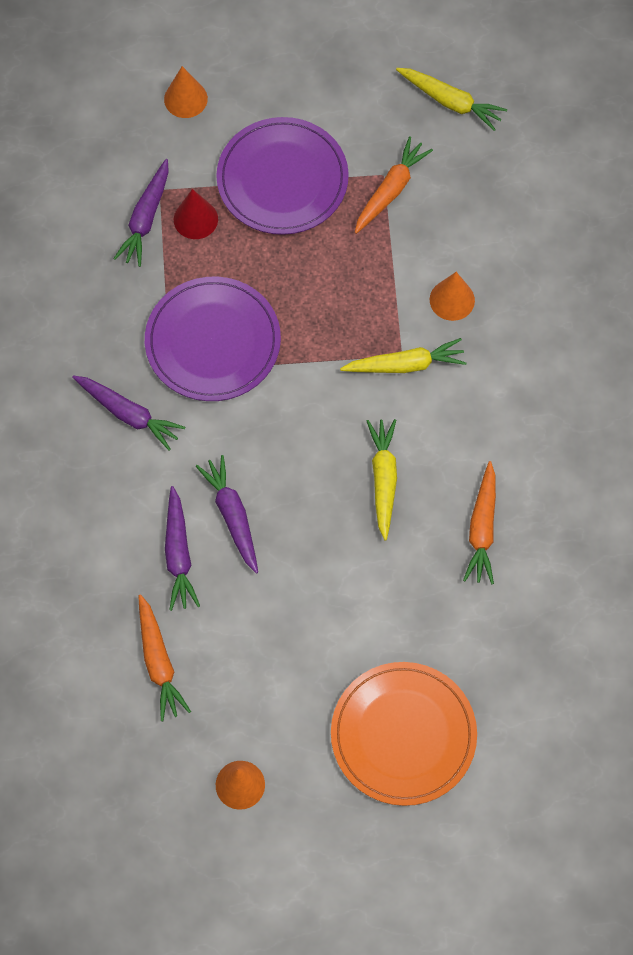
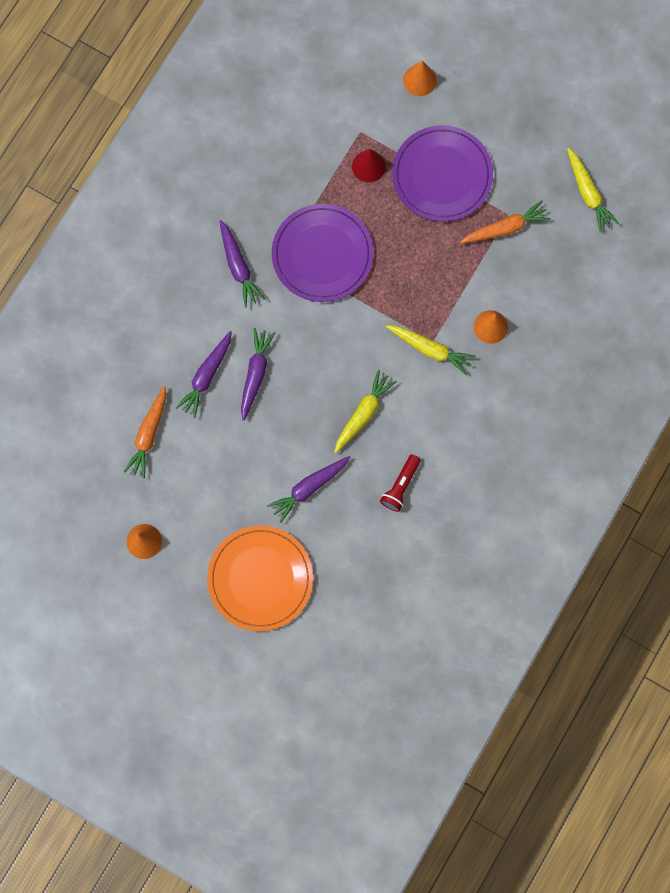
camera: 35 degrees right, 10 degrees up
purple carrot [113,159,169,267] -> purple carrot moved to [267,456,350,523]
orange carrot [463,461,496,584] -> red flashlight [380,454,421,512]

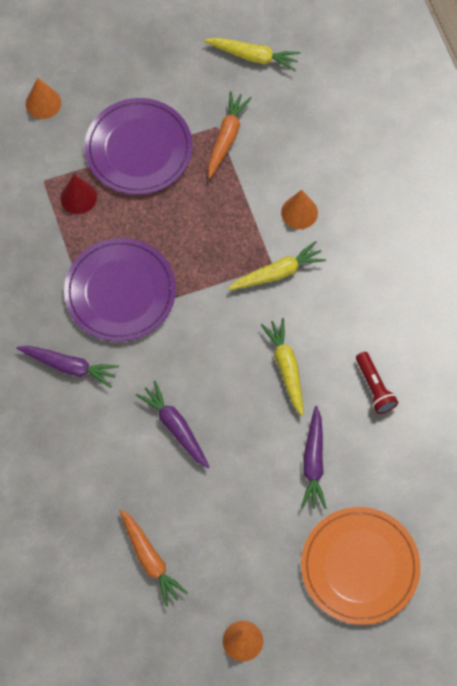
camera: 50 degrees left, 10 degrees down
purple carrot [176,331,232,418] -> none

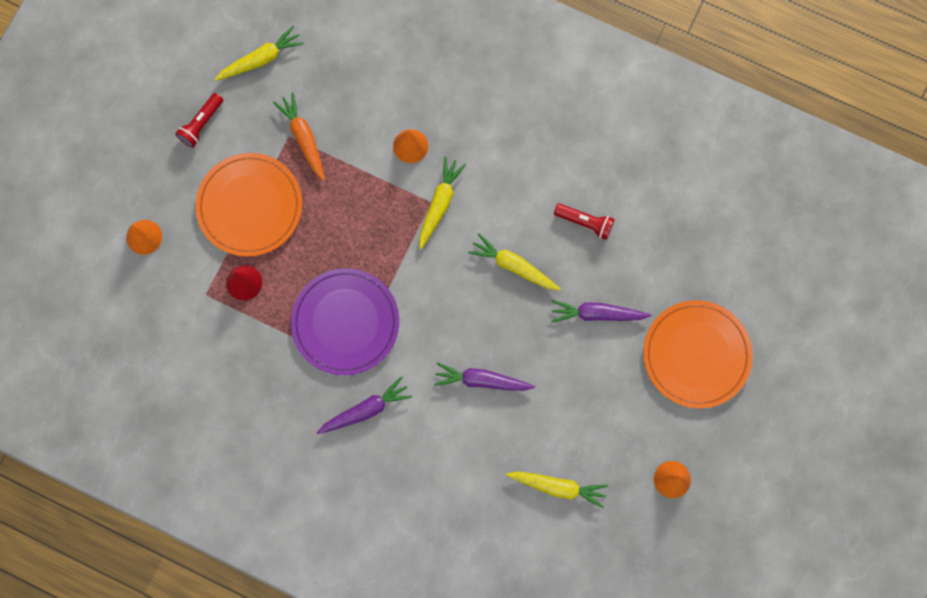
camera: 45 degrees left, 10 degrees up
purple plate [85,98,192,195] -> orange plate [196,153,302,257]
orange carrot [119,509,188,607] -> yellow carrot [506,472,608,508]
purple carrot [301,406,327,509] -> purple carrot turned 135 degrees clockwise [551,300,651,323]
none -> red flashlight [175,93,223,148]

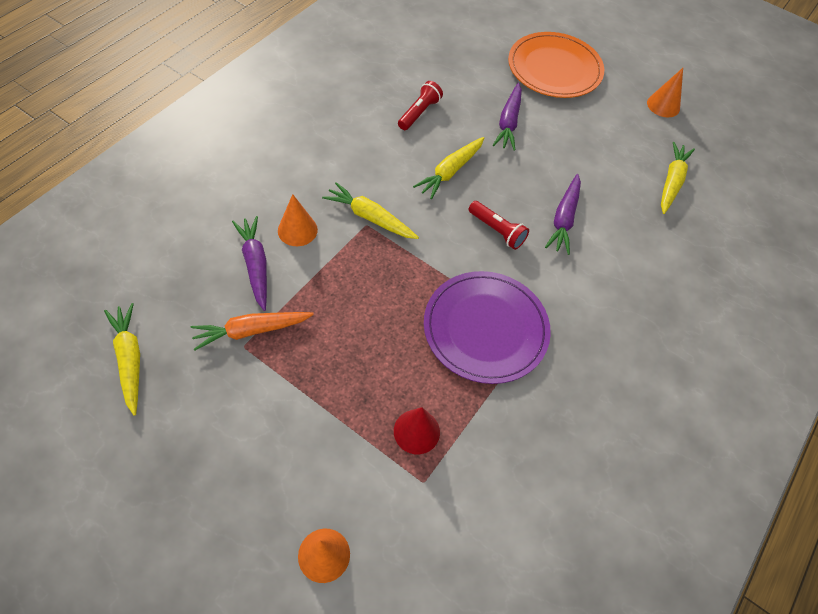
camera: 85 degrees left, 20 degrees down
red flashlight [175,93,223,148] -> red flashlight moved to [468,201,529,250]
orange plate [196,153,302,257] -> none
purple carrot [317,377,412,434] -> purple carrot moved to [232,216,267,311]

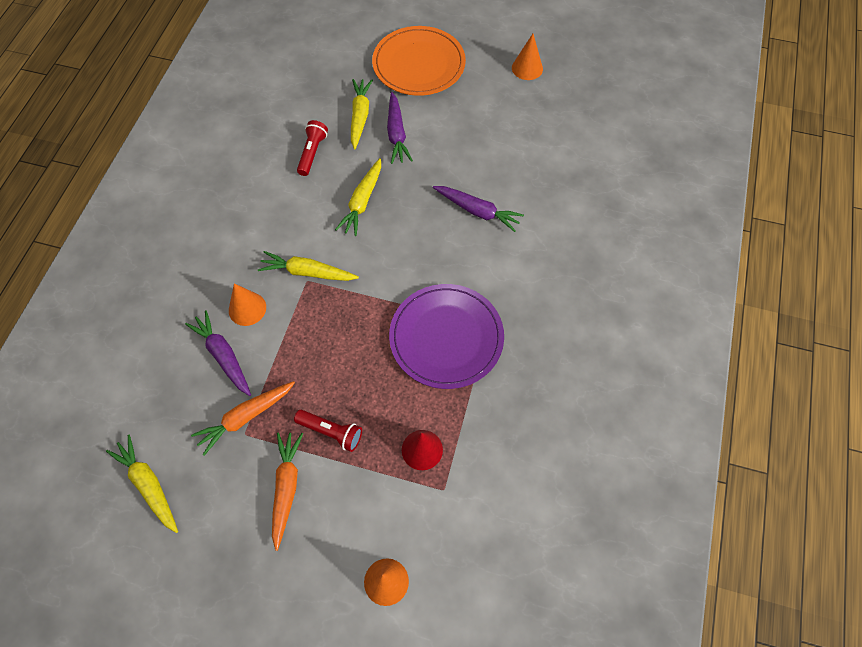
camera: 15 degrees left, 5 degrees up
red flashlight [468,201,529,250] -> red flashlight moved to [294,410,362,452]
purple carrot [545,174,581,255] -> purple carrot turned 60 degrees counterclockwise [433,186,524,232]
yellow carrot [661,142,695,214] -> yellow carrot moved to [351,79,373,149]
none -> orange carrot [272,432,303,551]

